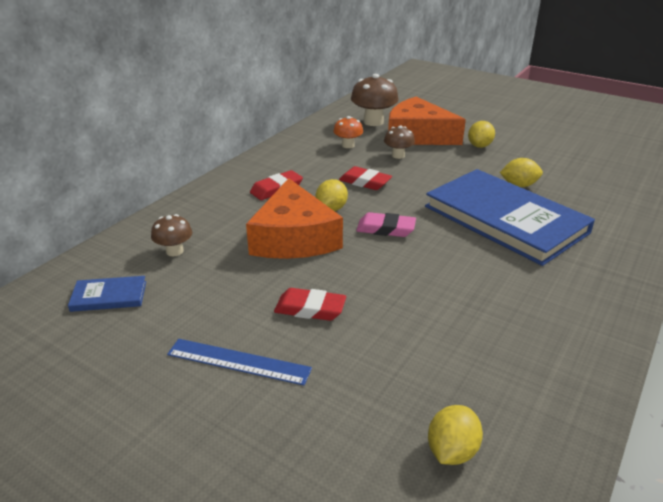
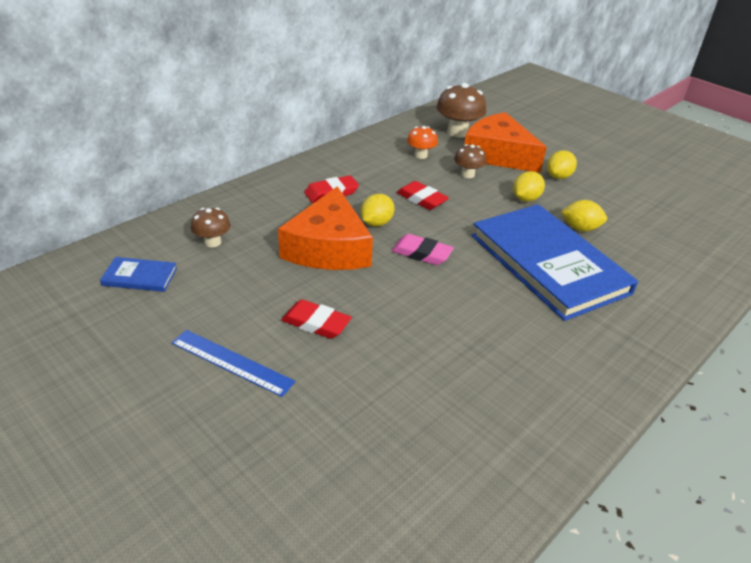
camera: 10 degrees right, 5 degrees up
yellow lemon [428,405,483,465] -> yellow lemon moved to [513,171,545,201]

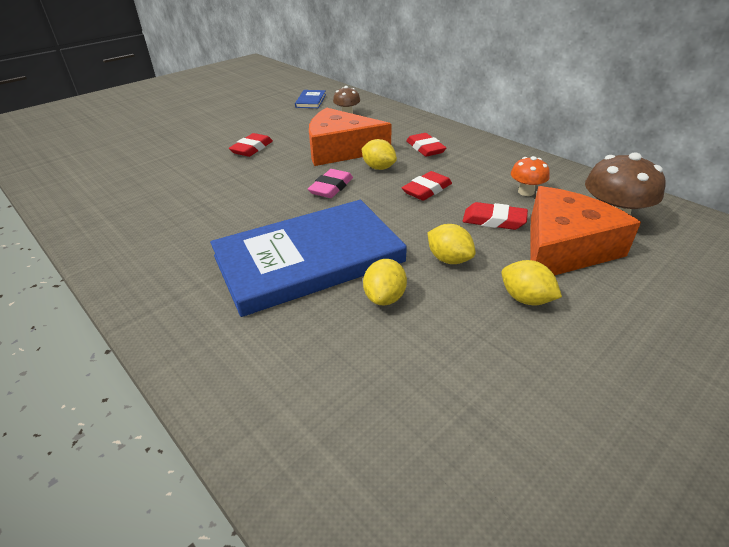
camera: 95 degrees right, 0 degrees up
blue ruler [172,330,296,397] -> none
brown mushroom [454,144,486,178] -> red eraser [463,202,528,230]

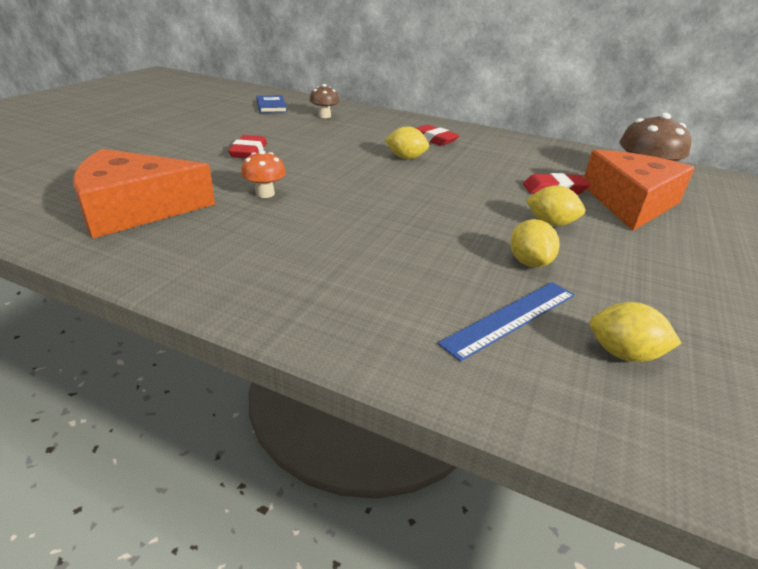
camera: 25 degrees left, 5 degrees down
blue book [210,200,407,317] -> none
pink eraser [308,169,353,198] -> none
orange cheese [309,108,392,166] -> orange cheese moved to [73,149,215,238]
red eraser [402,171,452,201] -> none
yellow lemon [501,260,562,305] -> yellow lemon moved to [590,302,682,362]
orange mushroom [511,156,550,196] -> orange mushroom moved to [241,150,286,198]
none -> blue ruler [438,282,575,362]

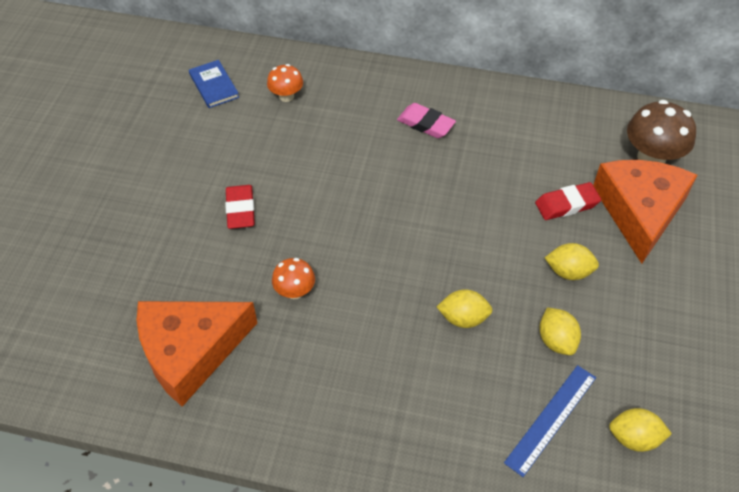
camera: 10 degrees left, 20 degrees up
brown mushroom [309,84,339,118] -> orange mushroom [267,64,303,102]
yellow lemon [385,126,429,159] -> yellow lemon moved to [437,289,493,328]
red eraser [416,125,460,146] -> pink eraser [397,103,456,138]

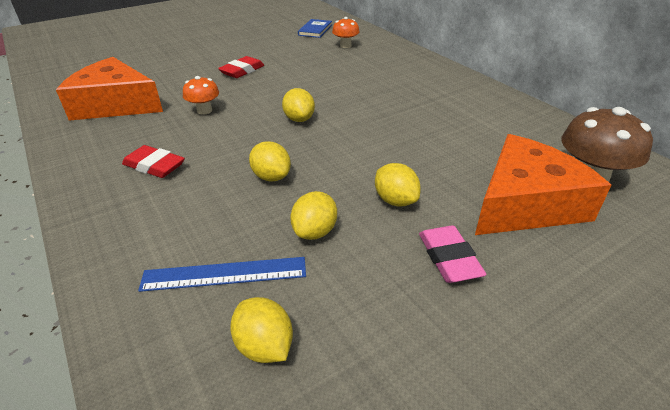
camera: 45 degrees right, 15 degrees down
pink eraser [397,103,456,138] -> pink eraser moved to [419,226,487,283]
red eraser [535,182,601,220] -> red eraser moved to [122,145,185,178]
none -> yellow lemon [282,88,315,122]

